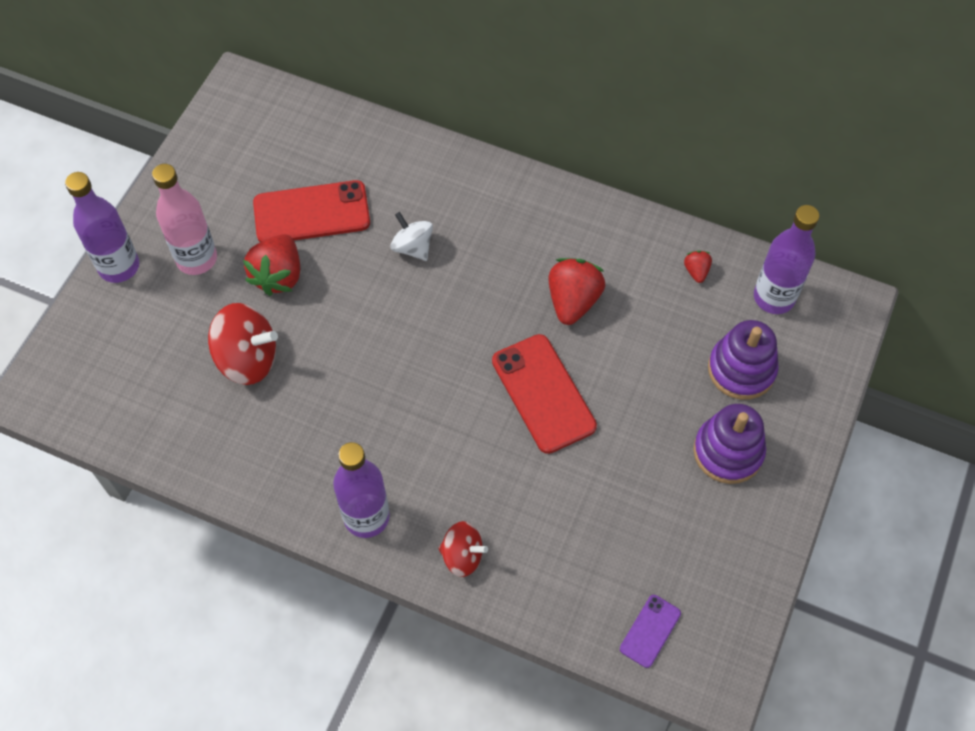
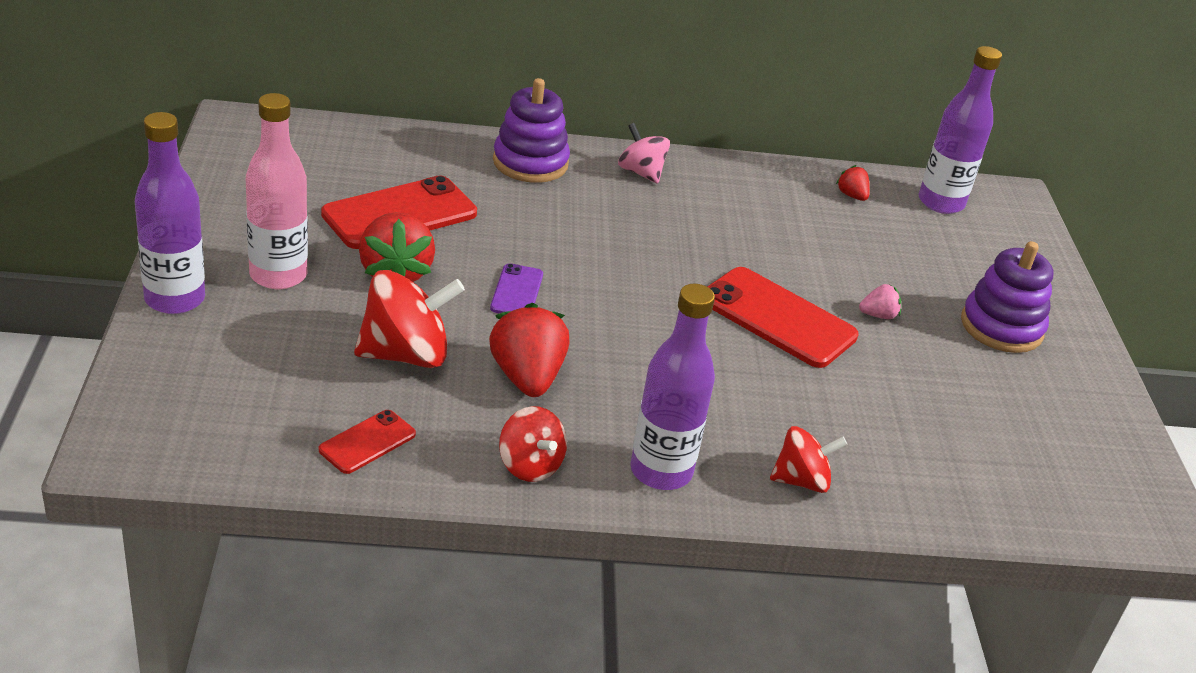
camera: 30 degrees left, 25 degrees down
white spinning top [390,212,433,261] -> none
red strawberry [549,258,605,325] -> red strawberry moved to [489,303,569,397]
purple phone [620,595,681,668] -> purple phone moved to [490,263,543,313]
purple stacking toy [708,320,779,400] -> purple stacking toy moved to [493,78,570,183]
none -> red phone [319,410,416,474]
none -> red spinning top [499,406,567,482]
none -> pink spinning top [618,123,670,184]
none -> pink strawberry [859,284,901,319]

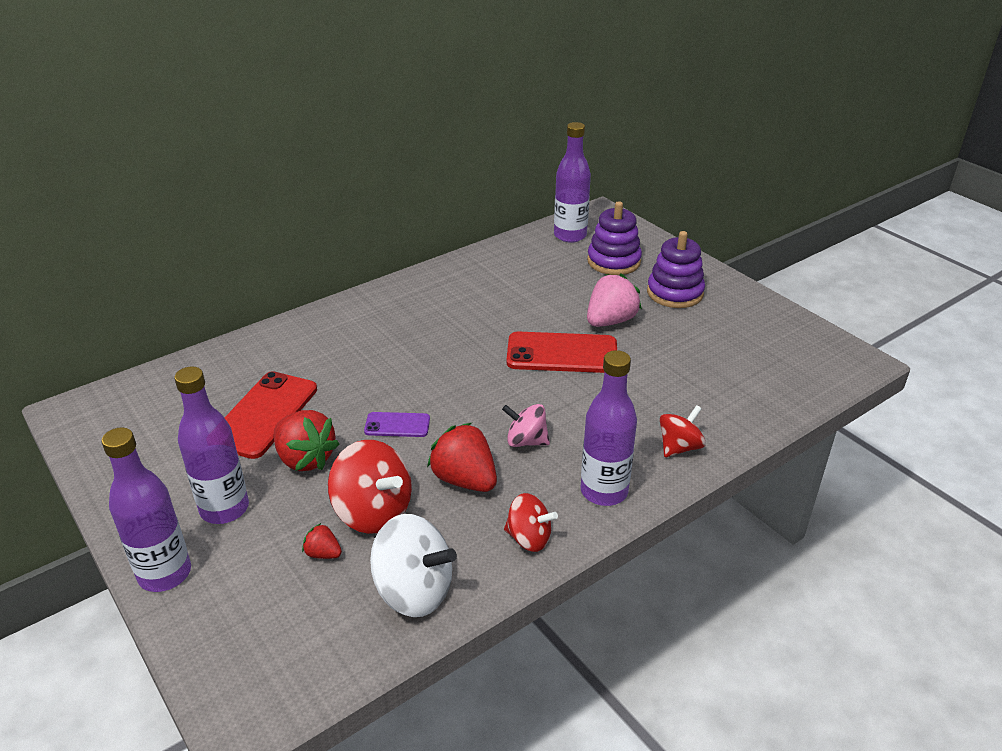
camera: 30 degrees left, 0 degrees up
pink bottle [246,93,308,289] -> purple bottle [174,366,249,524]
red phone [319,410,416,474] -> white spinning top [370,514,457,617]
red spinning top [354,270,465,368] -> red spinning top turned 90 degrees clockwise [328,440,412,534]
purple phone [490,263,543,313] -> purple phone turned 60 degrees counterclockwise [364,412,430,437]
purple stacking toy [493,78,570,183] -> purple stacking toy moved to [587,201,642,275]
pink spinning top [618,123,670,184] -> pink spinning top moved to [502,404,550,447]
red strawberry [836,165,870,201] -> red strawberry moved to [302,523,342,559]
pink strawberry [859,284,901,319] -> pink strawberry [587,273,642,327], size x2.03

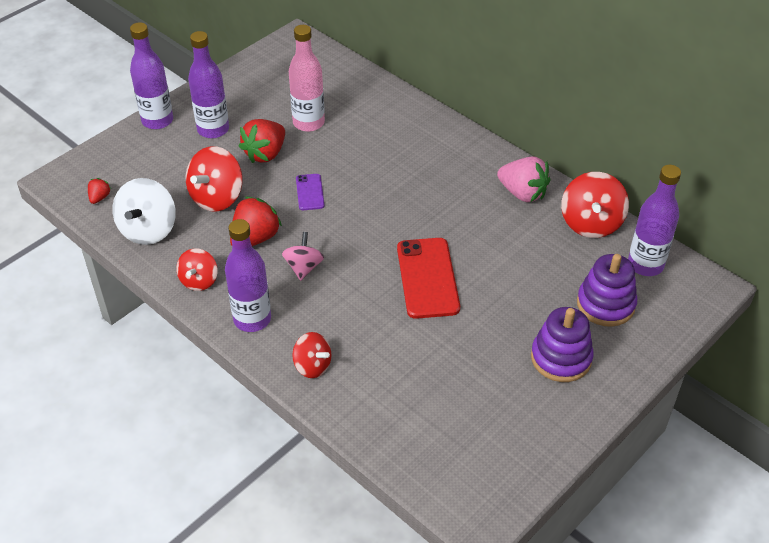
camera: 80 degrees right, 10 degrees up
red phone [225,371,317,459] -> pink bottle [289,25,325,132]
red strawberry [302,523,342,559] -> red strawberry moved to [88,178,111,204]
pink strawberry [587,273,642,327] -> pink strawberry moved to [497,156,550,202]
none -> red spinning top [561,172,629,238]

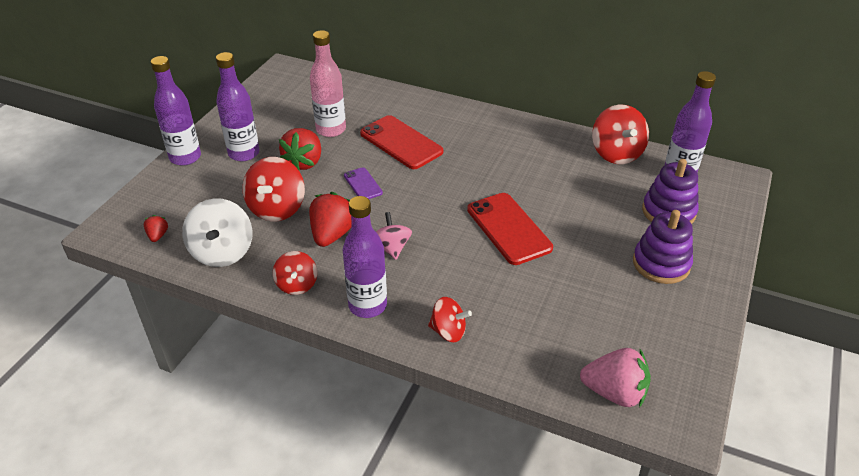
camera: 20 degrees left, 5 degrees down
pink strawberry [497,156,550,202] -> pink strawberry moved to [580,348,651,408]
none -> red phone [360,115,443,169]

